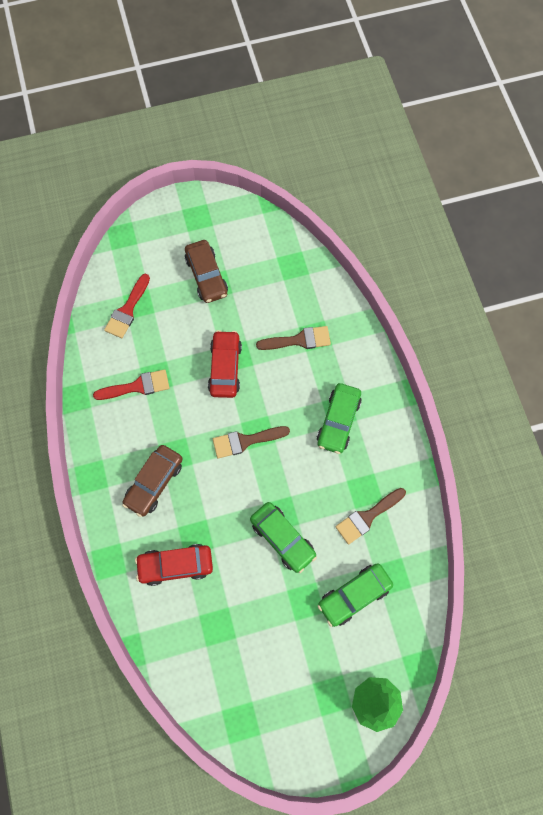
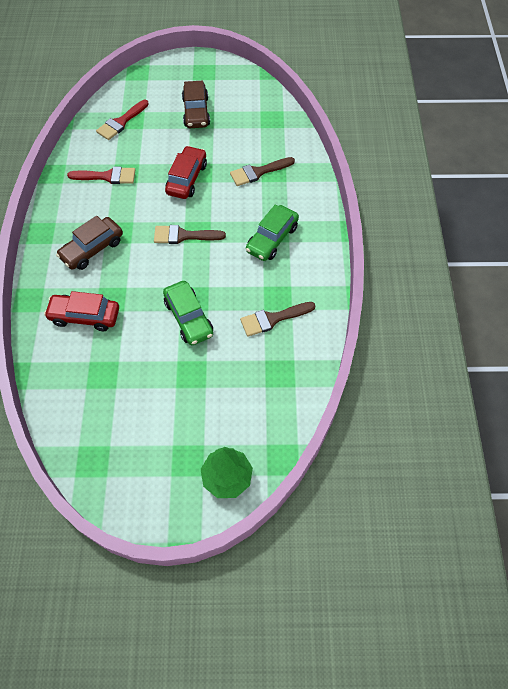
camera: 15 degrees right, 10 degrees down
brown brush [256,326,331,350] -> brown brush turned 150 degrees clockwise [230,157,295,186]
green car [318,563,393,627] -> none

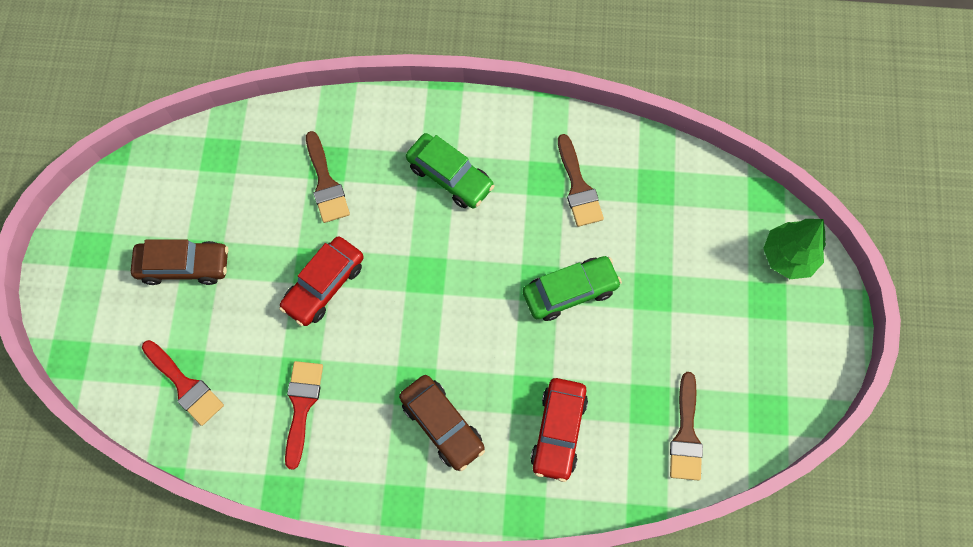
camera: 85 degrees left, 10 degrees up
brown brush [154,225,226,244] -> brown brush moved to [670,372,703,481]
red car [165,146,207,199] -> red car turned 75 degrees counterclockwise [279,236,364,326]

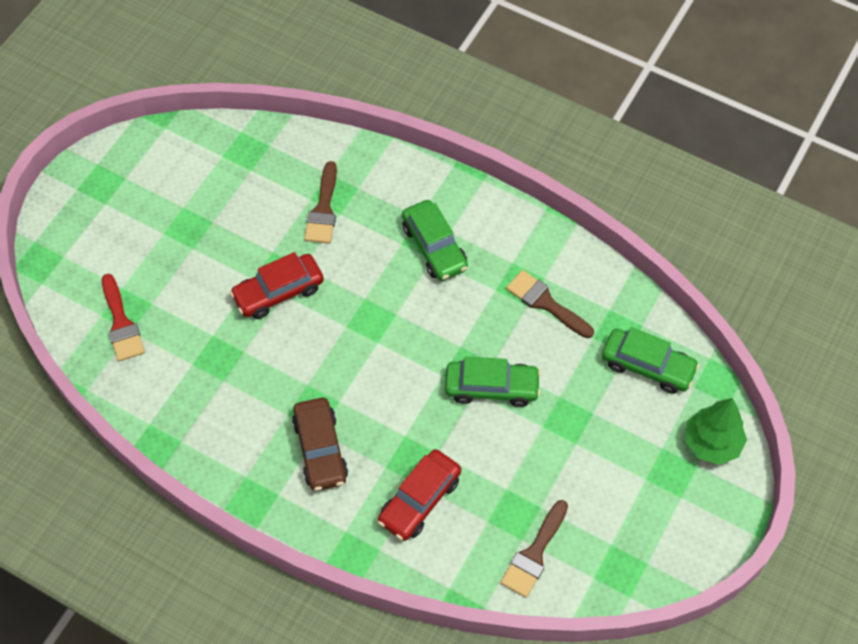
camera: 25 degrees right, 10 degrees down
brown car [131,239,228,285] -> none
red brush [285,361,323,470] -> none
brown brush [558,134,604,227] -> brown brush turned 120 degrees clockwise [506,270,594,338]
none -> green car [602,327,700,394]

